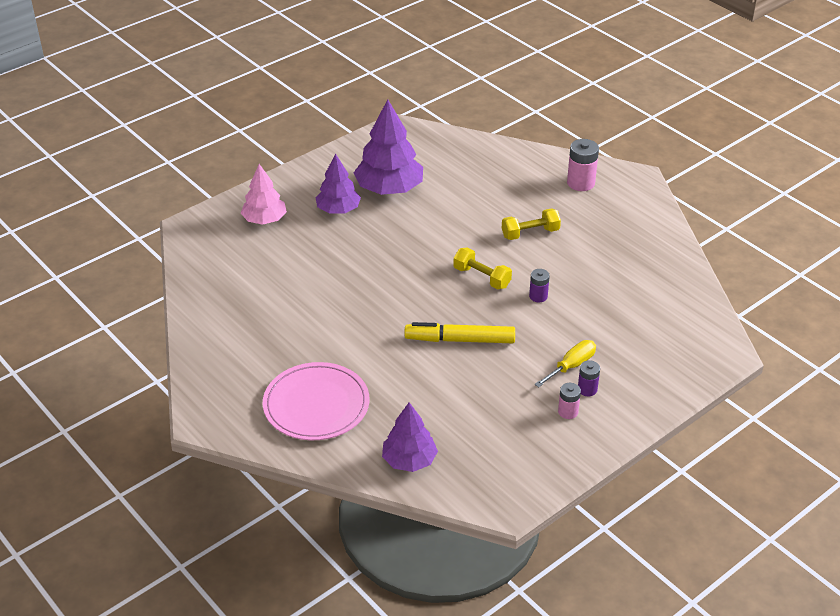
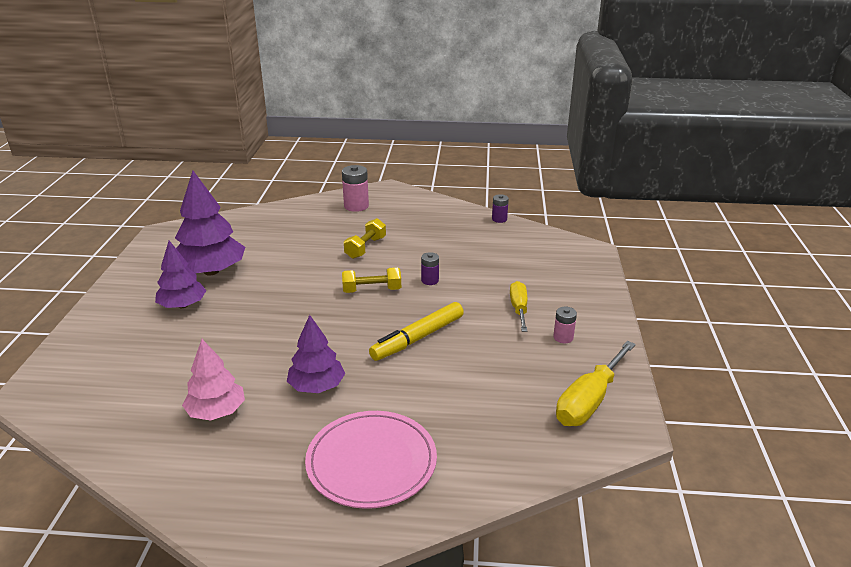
camera: 45 degrees left, 10 degrees down
pink tree [241,164,287,225] -> pink tree moved to [182,339,245,421]
purple tree [382,402,438,472] -> purple tree moved to [287,315,345,393]
purple battery [578,360,600,396] -> purple battery moved to [492,194,509,223]
none -> yellow screwdriver [556,341,636,426]

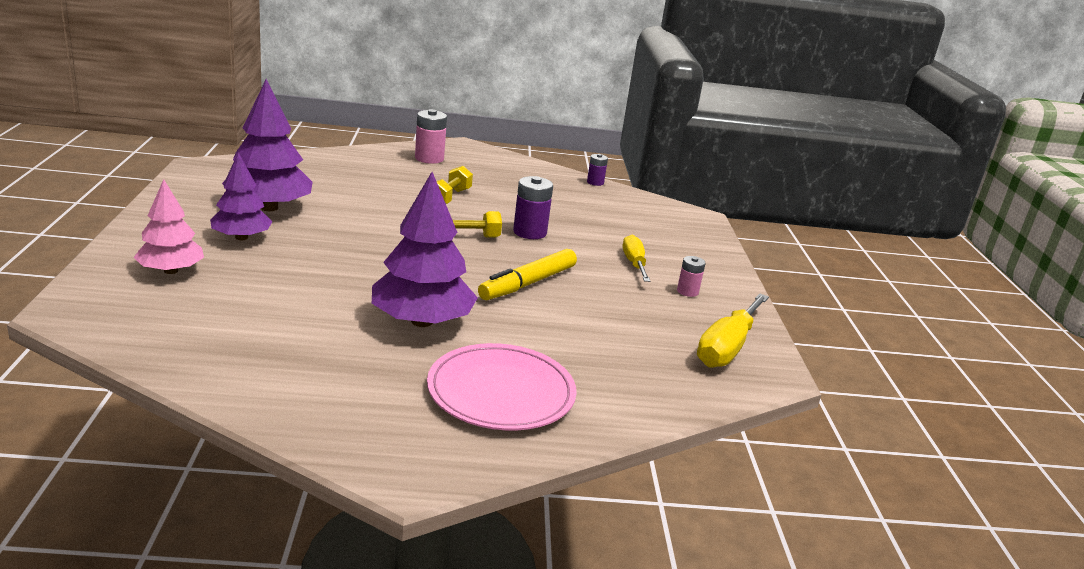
camera: 10 degrees left, 5 degrees down
pink tree [182,339,245,421] -> pink tree moved to [133,179,204,274]
purple tree [287,315,345,393] -> purple tree [372,172,478,327], size x1.57
purple battery [421,252,439,285] -> purple battery [513,176,553,239], size x1.68

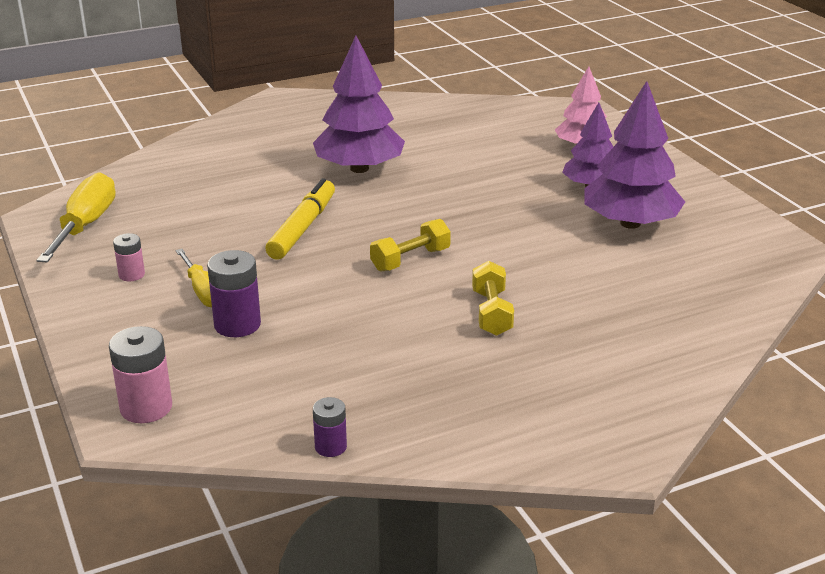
camera: 160 degrees right, 5 degrees up
pink battery [415,109,447,164] -> pink battery moved to [109,326,172,423]
pink plate [427,343,577,430] -> none
purple battery [513,176,553,239] -> purple battery moved to [207,250,261,337]

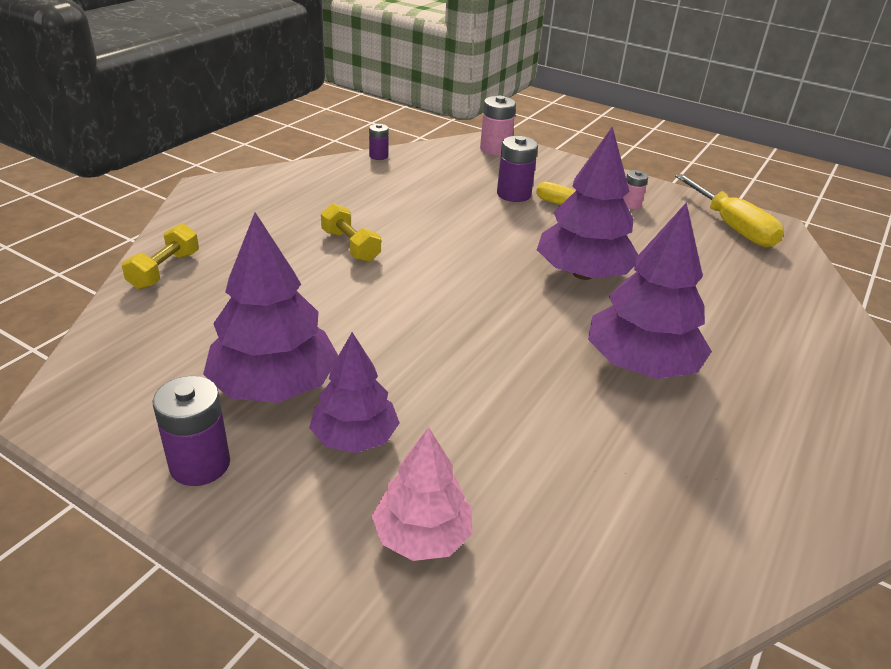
camera: 145 degrees right, 5 degrees up
yellow marker [265,178,335,260] -> purple tree [537,126,638,280]
yellow dumbbell [370,219,451,272] -> yellow dumbbell moved to [122,224,199,290]
none -> purple battery [153,376,230,486]

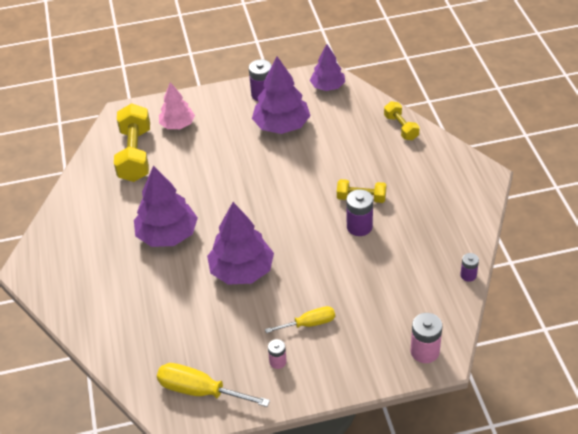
camera: 140 degrees right, 10 degrees up
purple tree [309,332,400,453] -> purple tree moved to [310,44,345,91]
purple battery [497,136,538,202] -> purple battery moved to [346,189,373,236]
none -> yellow dumbbell [114,103,150,182]

